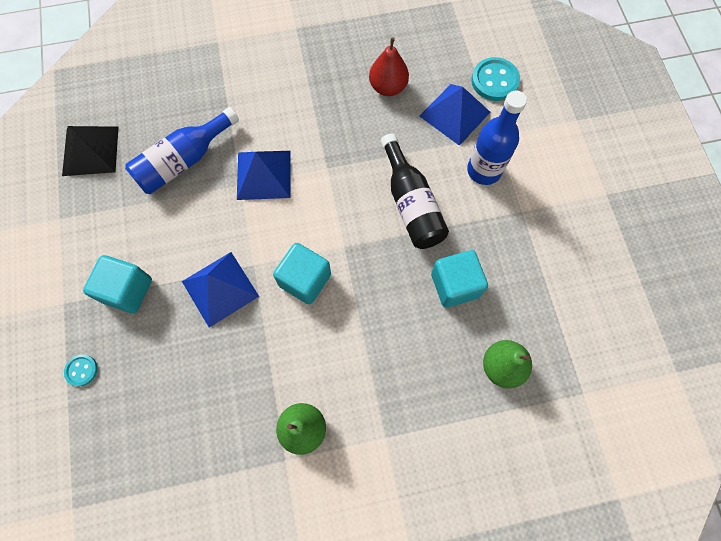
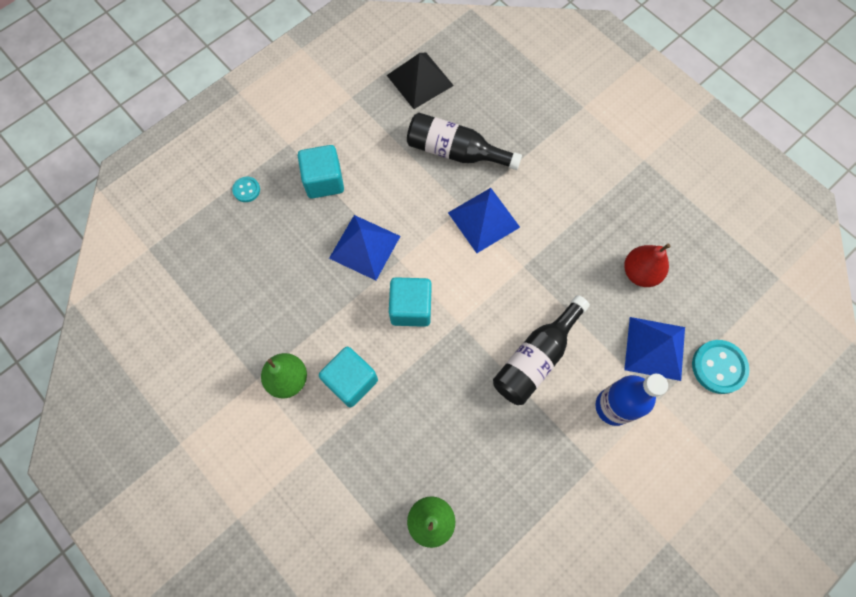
camera: 60 degrees right, 0 degrees up
blue bottle [125,107,239,194] -> black bottle [407,113,522,170]
turquoise cube [431,250,488,308] -> turquoise cube moved to [319,347,378,407]

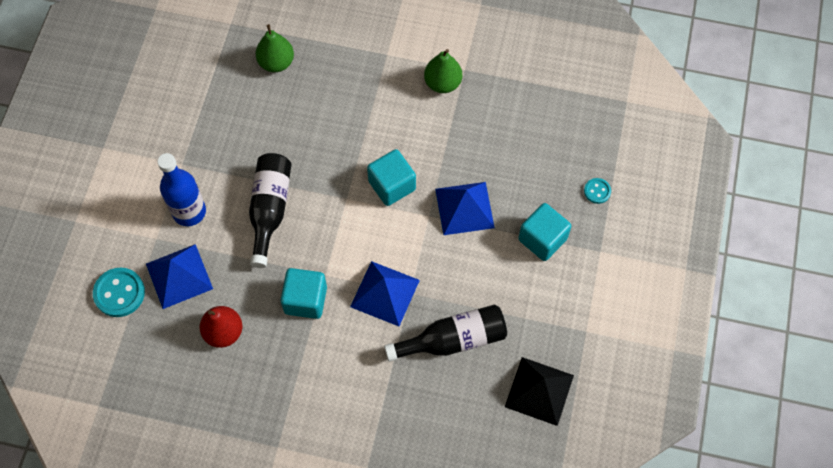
camera: 145 degrees right, 5 degrees down
turquoise cube [319,347,378,407] -> turquoise cube moved to [281,268,327,319]

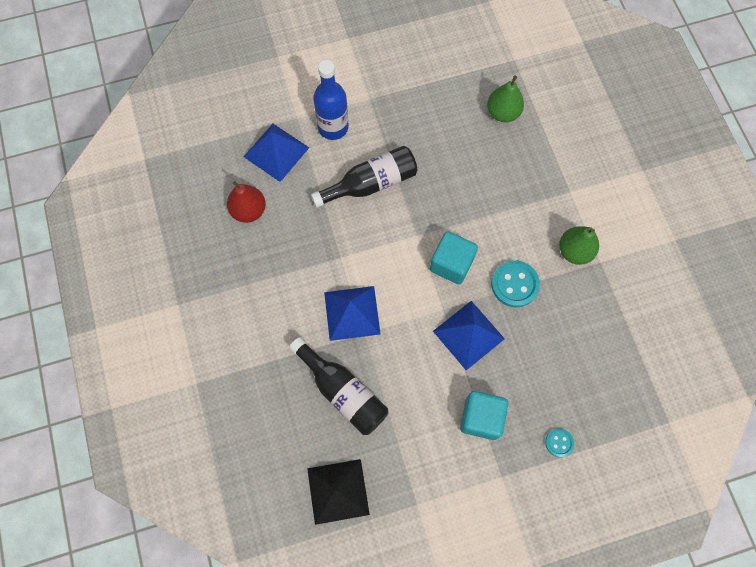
camera: 60 degrees right, 5 degrees up
turquoise button [93,267,145,317] -> turquoise button moved to [491,260,540,307]
turquoise cube [281,268,327,319] -> none

